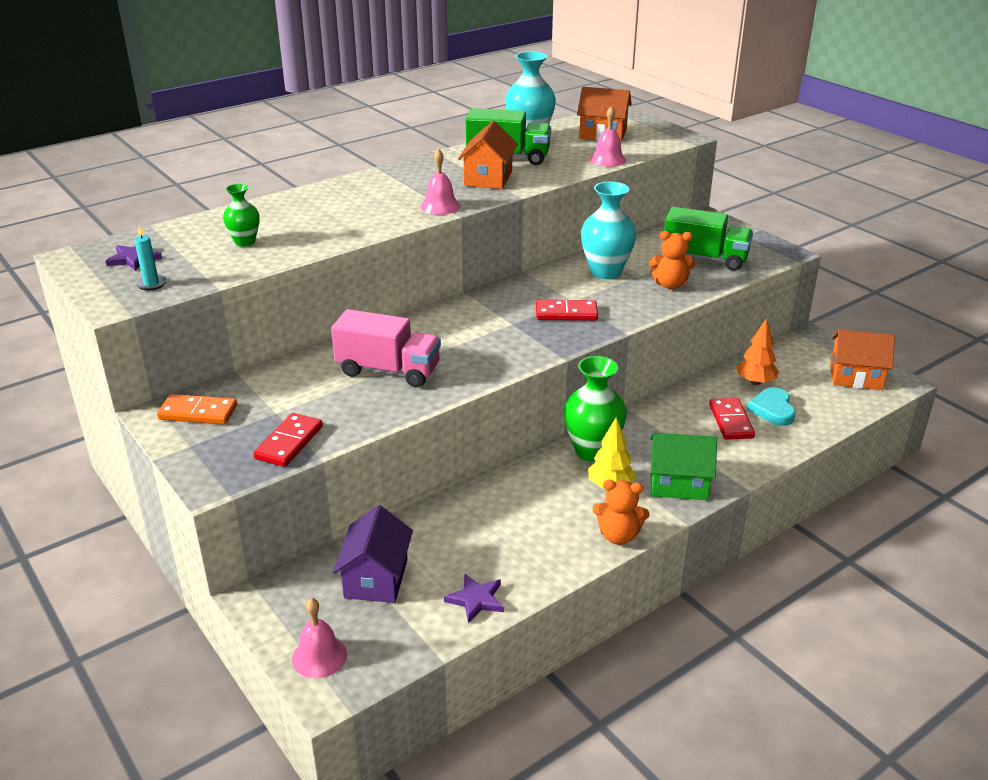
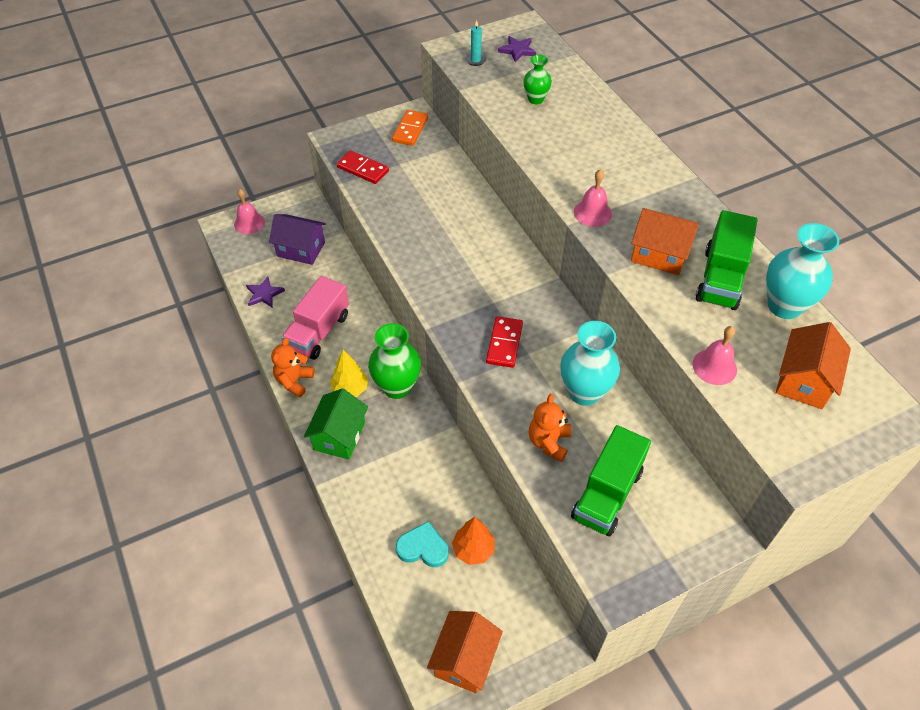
camera: 100 degrees right, 20 degrees up
pink truck [331,309,441,388] -> pink truck moved to [282,276,349,360]
red domino [709,398,755,440] -> none

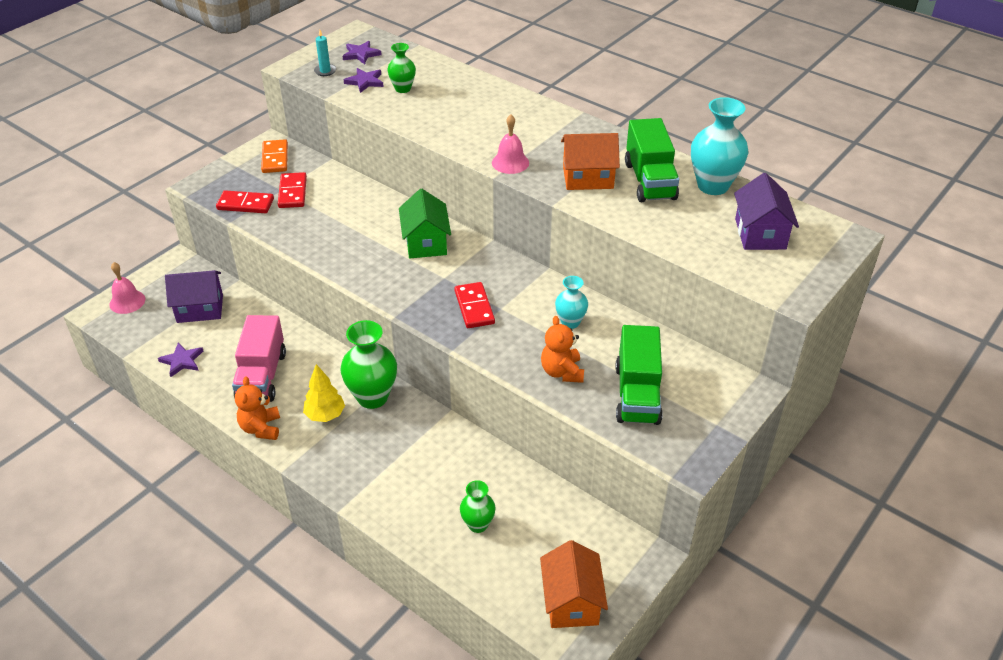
camera: 25 degrees left, 10 degrees down
green house [304,388,368,460] -> green house moved to [399,189,451,258]
turquoise heart [396,521,449,567] -> green vase [460,480,496,533]
orange tree [452,517,495,565] -> none
turquoise vase [560,321,620,406] -> turquoise vase [555,276,588,329], size x0.57
pink bell [692,326,737,385] -> none
orange house [776,322,851,409] -> purple house [734,173,799,250]
none -> red domino [278,172,307,208]
none -> purple star [344,68,384,93]

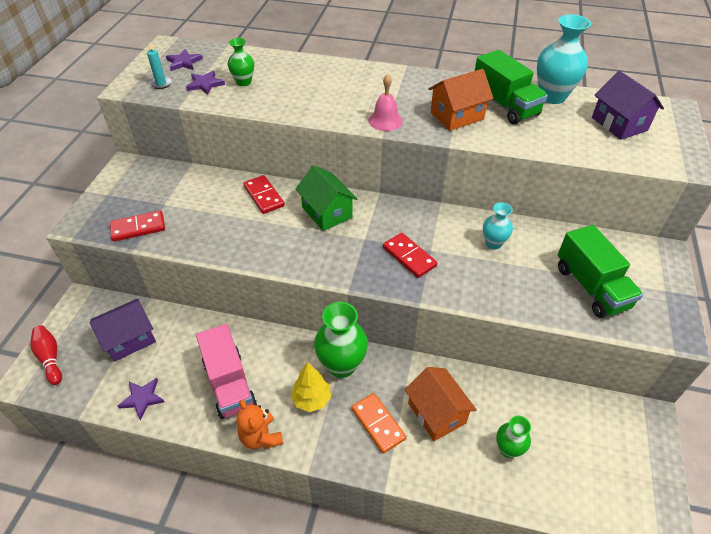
camera: 25 degrees left, 5 degrees up
pink bell [109,262,145,314] -> red bowling pin [30,325,62,385]
orange domino [261,139,288,173] -> orange domino moved to [351,393,406,454]
red domino [278,172,307,208] -> red domino moved to [243,175,285,214]
orange house [540,540,608,628] -> orange house moved to [404,367,477,441]
orange teddy bear [541,316,584,383] -> none

